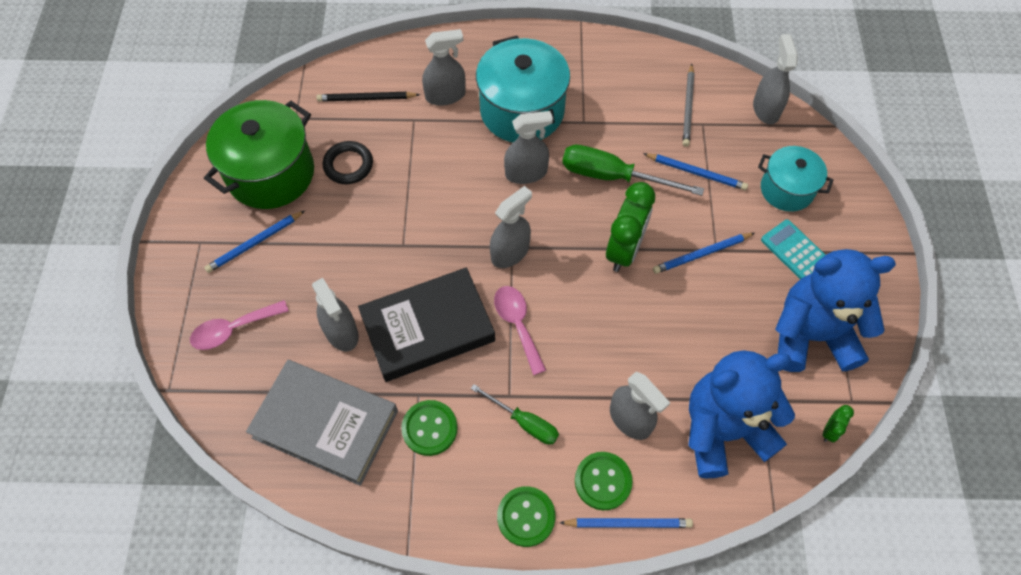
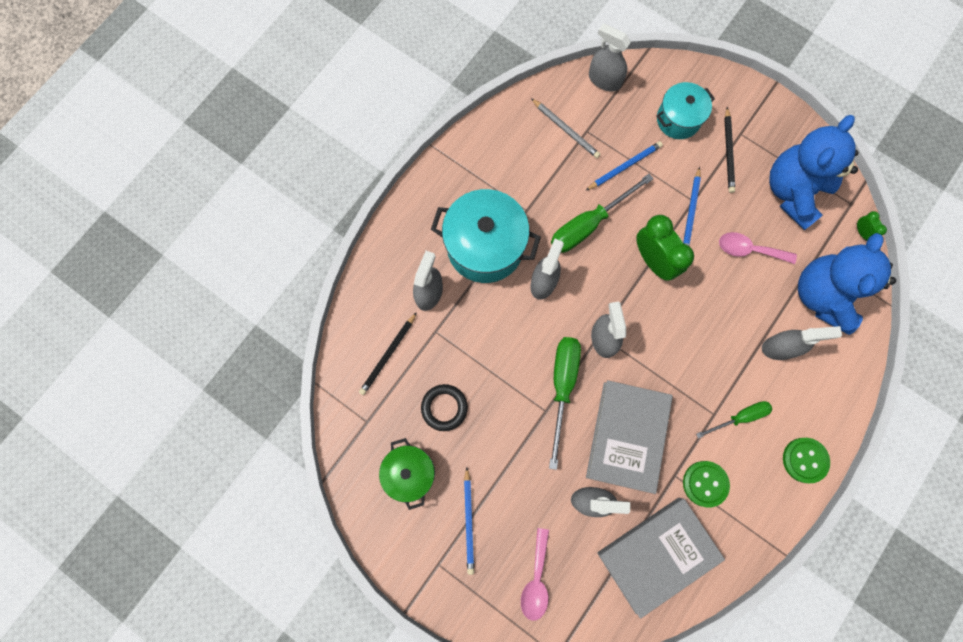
camera: 55 degrees left, 15 degrees up
green pot [204,100,314,209] -> green pot [379,438,435,510], size x0.61
black book [358,267,495,382] -> grey book [586,380,673,494]
pink spoon [494,286,546,375] -> pink spoon moved to [719,232,797,264]
blue pencil [560,518,693,528] -> none
green button [575,452,633,510] -> none
turquoise calculator [761,219,825,279] -> black pencil [724,107,735,193]
none -> green screwdriver [549,337,581,470]

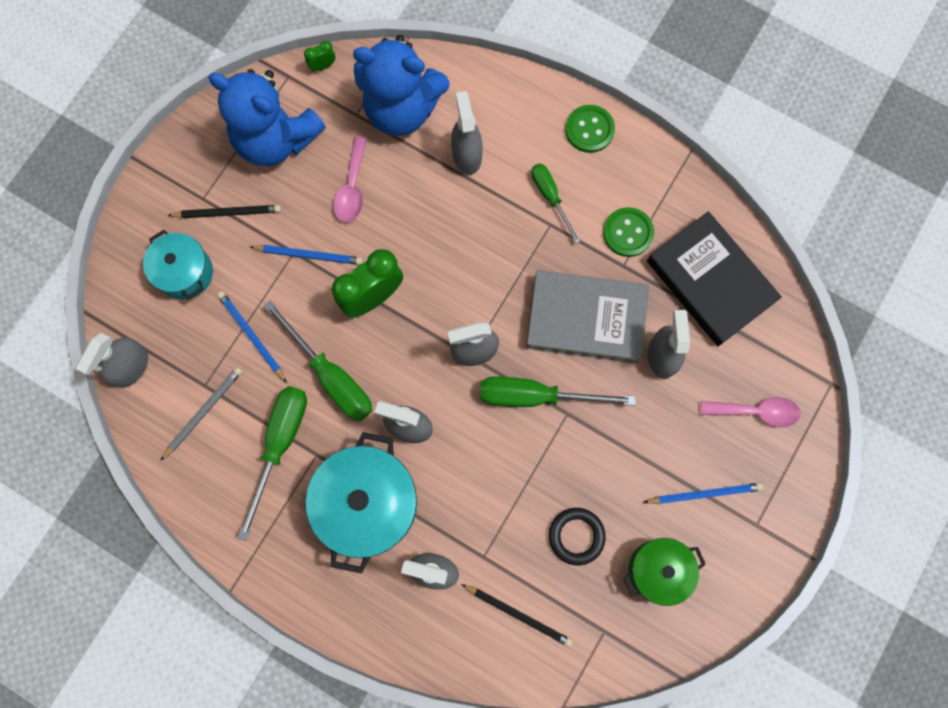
camera: 95 degrees left, 0 degrees up
grey book [597,498,725,619] -> black book [647,211,782,346]
none -> green screwdriver [237,386,307,541]

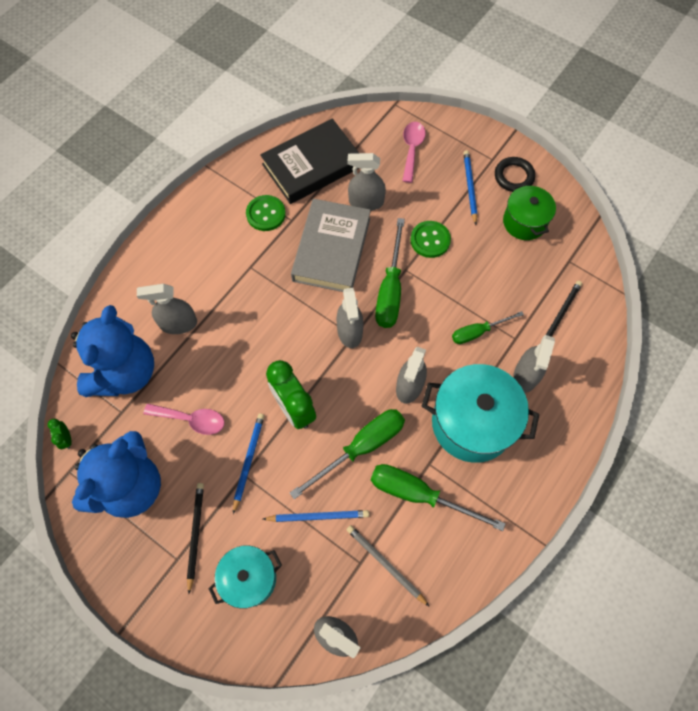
camera: 85 degrees left, 10 degrees down
blue pencil [217,291,287,383] -> blue pencil turned 150 degrees counterclockwise [263,510,369,522]
green screwdriver [531,163,581,244] -> green screwdriver moved to [452,311,524,344]
black ring [549,508,606,565] -> black ring moved to [495,157,535,192]
green button [565,105,615,153] -> green button moved to [410,221,451,258]

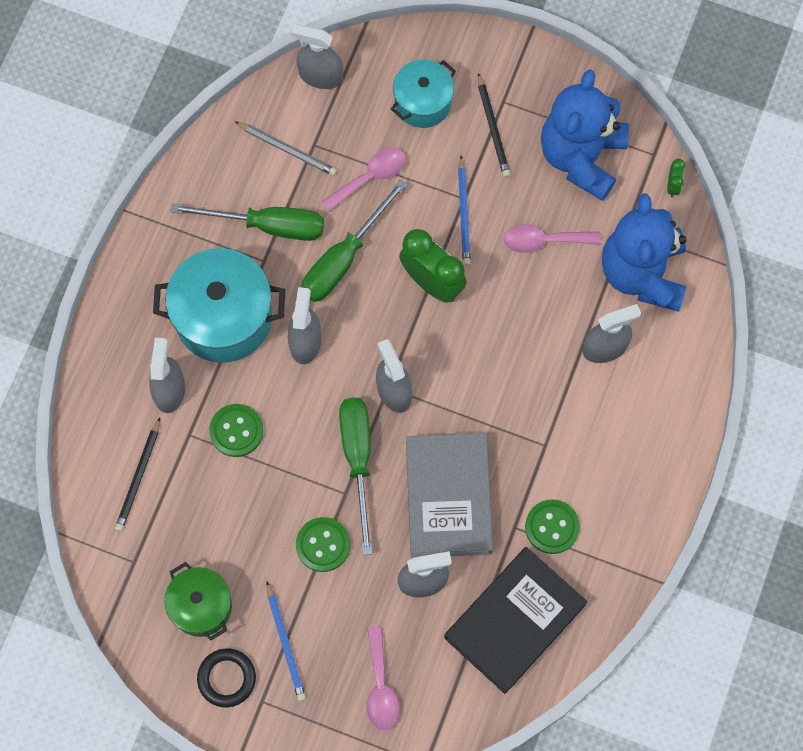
camera: 165 degrees right, 5 degrees up
green clock [48,419,72,449] -> green clock turned 45 degrees clockwise [667,159,685,197]
blue pencil [263,510,369,522] -> pink spoon [322,148,406,212]
green screwdriver [452,311,524,344] -> green button [209,404,263,457]

